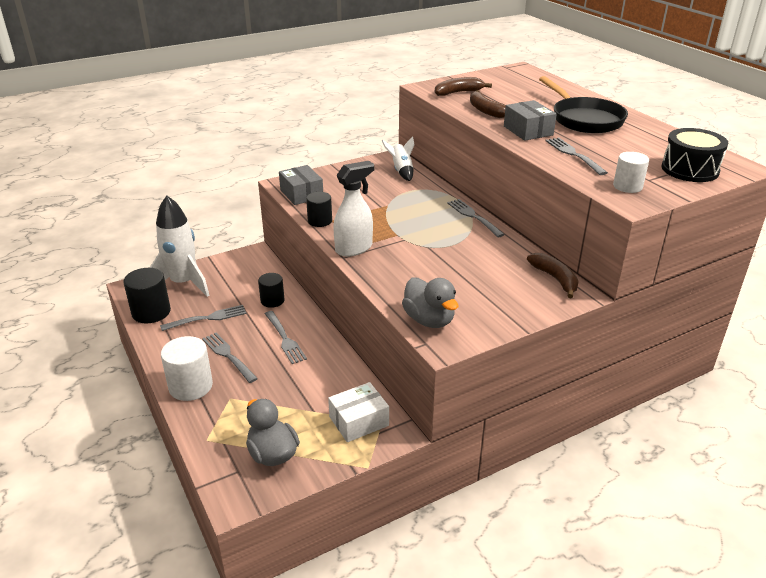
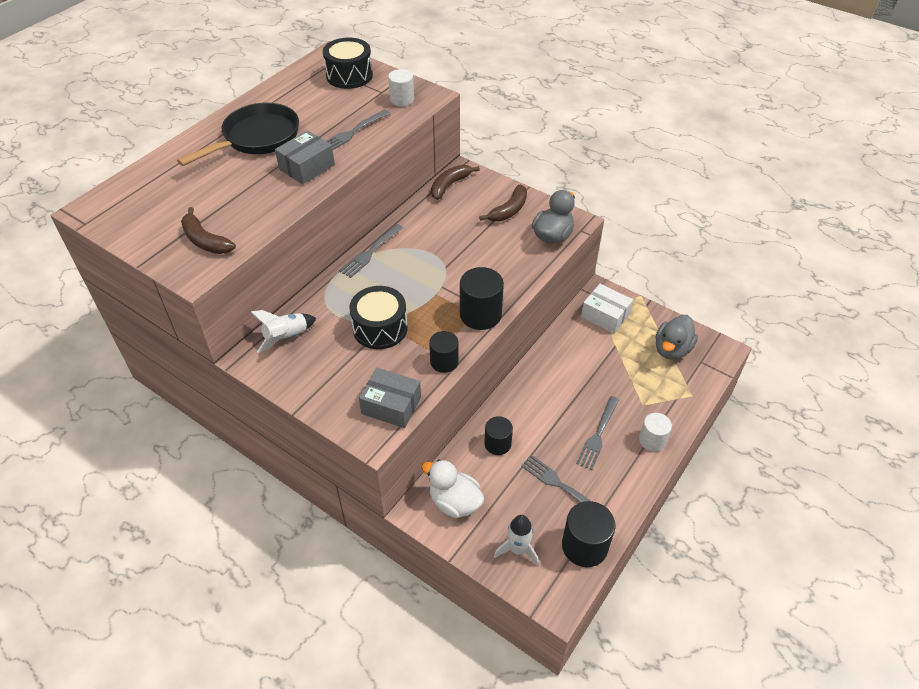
camera: 115 degrees left, 15 degrees up
white rocket [150,196,209,297] -> white rocket [494,515,539,566], size x0.54
white cylinder [161,336,213,401] -> white cylinder [639,413,672,451], size x0.64
grey fork [265,311,307,364] -> none
grey box [279,165,323,205] -> grey box turned 75 degrees clockwise [359,368,421,428]
white spray bottle [333,161,374,256] -> black cylinder [460,267,504,330]
brown banana [470,90,506,118] -> brown banana moved to [479,185,527,222]
none -> black drum [349,286,408,349]
none -> white duck [421,460,484,518]

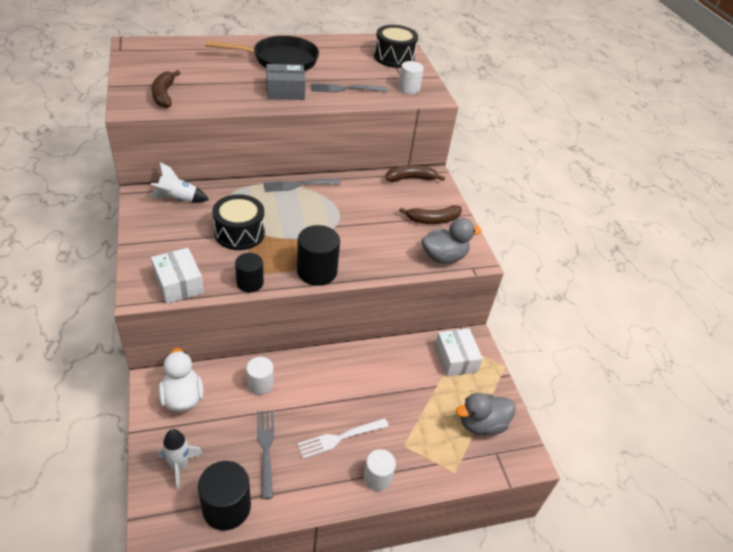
camera: 35 degrees right, 5 degrees down
grey box [359,368,421,428] -> white box [151,248,204,304]
black cylinder [484,416,513,455] -> white cylinder [246,357,274,395]
grey fork [576,396,619,470] -> white fork [297,418,389,459]

